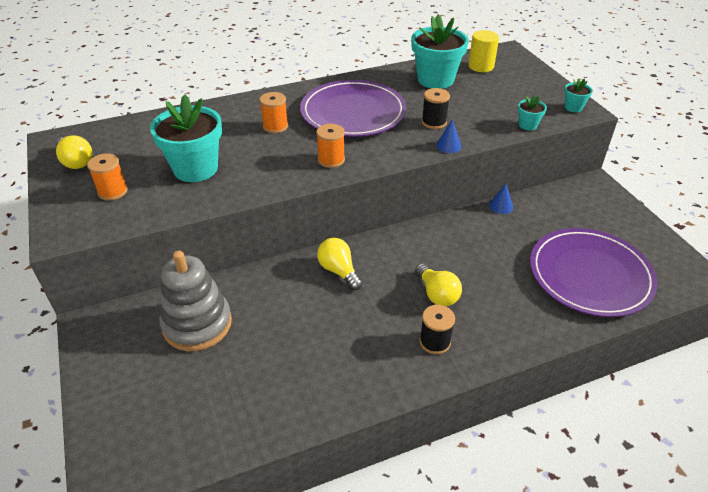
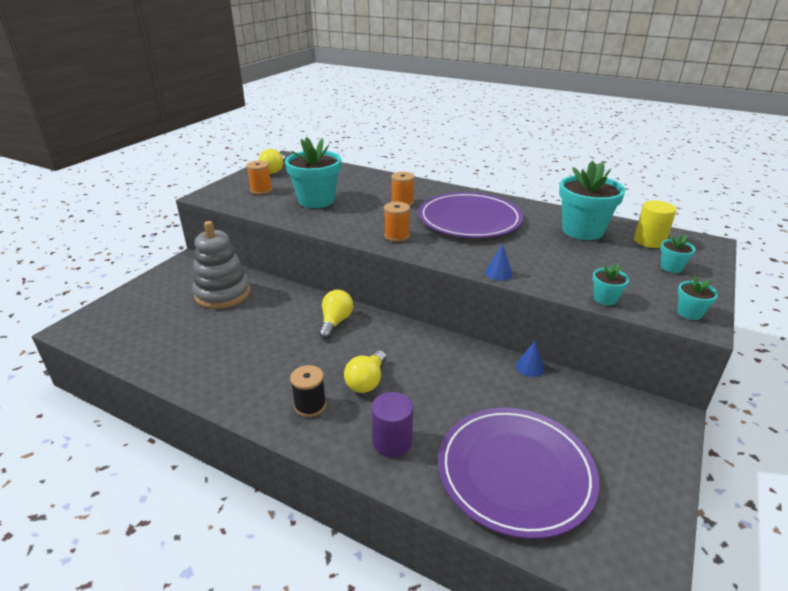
camera: 50 degrees right, 10 degrees down
black spool [422,88,450,129] -> none
none -> purple cylinder [372,392,413,457]
none -> turquoise flower pot [661,234,696,273]

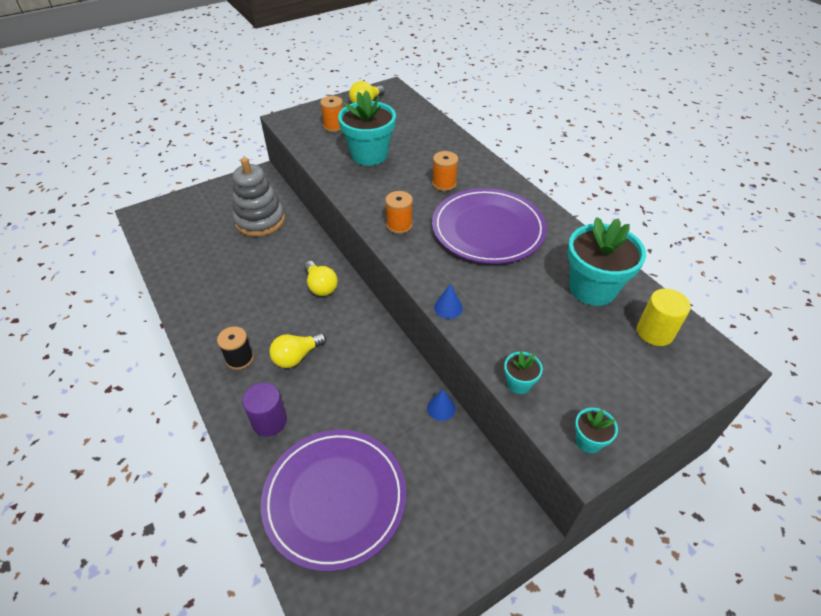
camera: 30 degrees right, 15 degrees up
yellow light bulb [319,290,353,339] -> yellow light bulb turned 105 degrees clockwise [304,261,338,296]
turquoise flower pot [661,234,696,273] -> none

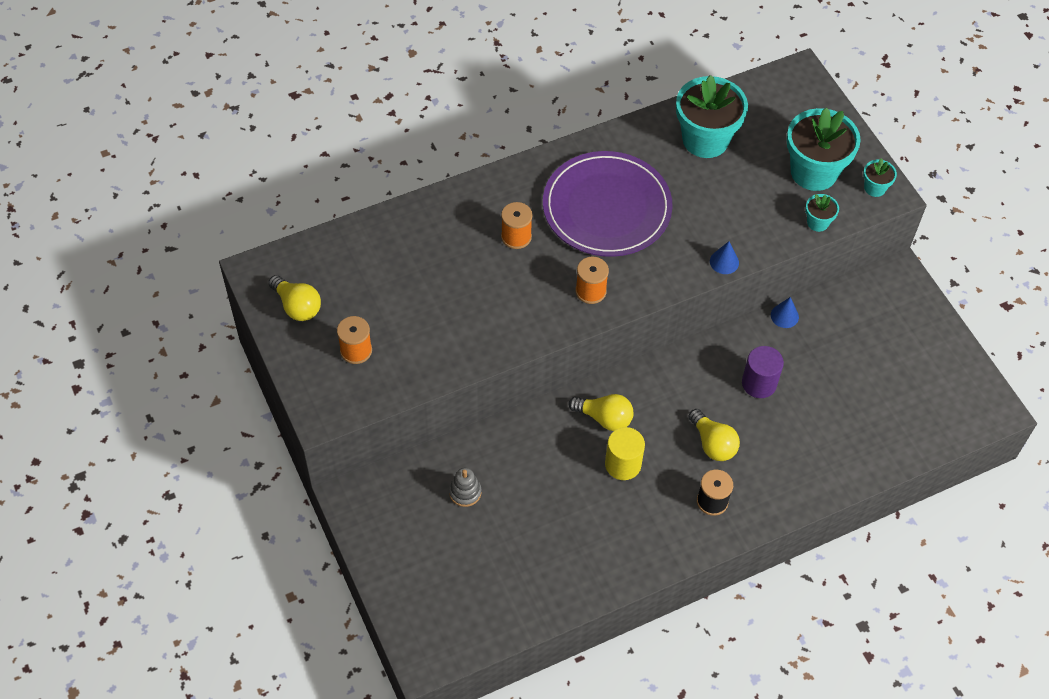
camera: 85 degrees left, 10 degrees up
grey stacking toy [233,157,285,237] -> grey stacking toy [449,468,481,507], size x0.45
purple cylinder [242,383,287,436] -> purple cylinder moved to [742,346,784,398]
purple plate [261,430,406,572] -> none
yellow light bulb [304,261,338,296] -> yellow light bulb turned 45 degrees clockwise [569,394,633,431]
turquoise flower pot [338,90,396,166] -> turquoise flower pot moved to [787,108,861,191]
yellow cylinder [637,288,691,346] -> yellow cylinder moved to [605,427,645,480]

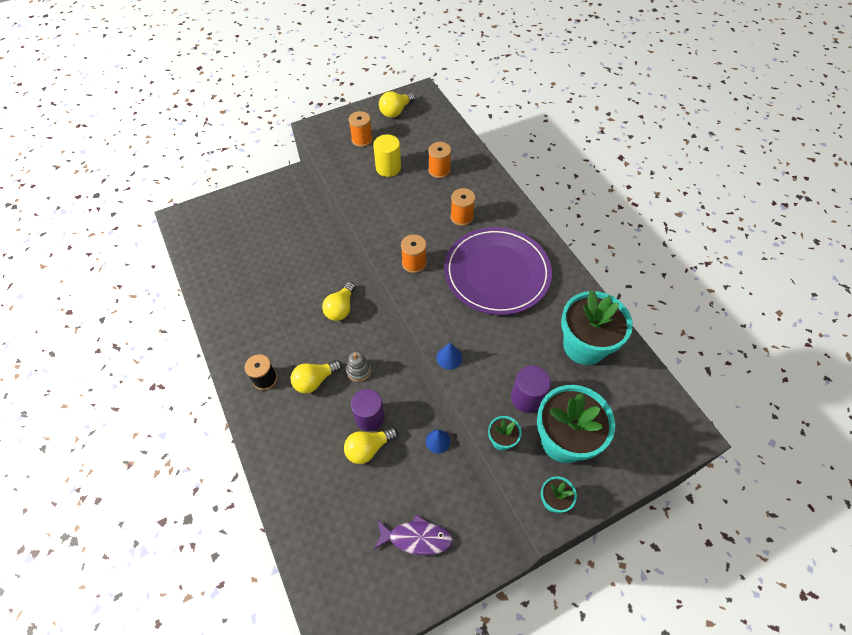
camera: 90 degrees right, 0 degrees up
grey stacking toy [449,468,481,507] -> grey stacking toy moved to [346,352,371,382]
yellow cylinder [605,427,645,480] -> yellow cylinder moved to [373,135,401,177]
none -> yellow light bulb [344,427,398,464]
none -> purple fish [374,514,453,555]
none -> orange spool [428,142,451,178]
none -> purple cylinder [511,365,551,413]

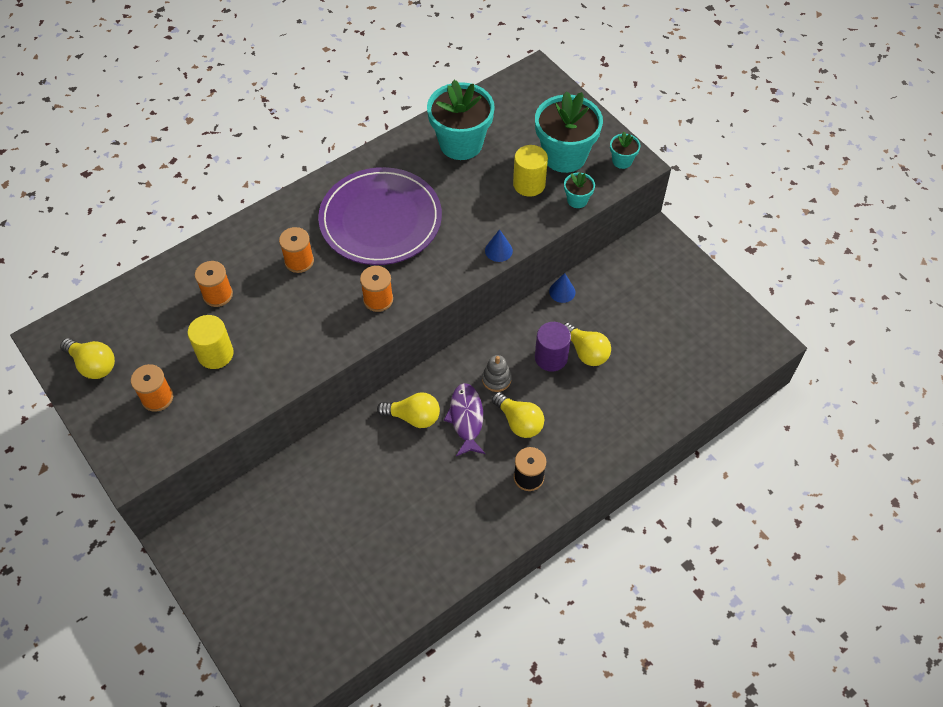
camera: 100 degrees left, 0 degrees up
purple fish [374,514,453,555] -> purple fish moved to [444,383,486,456]
purple cylinder [511,365,551,413] -> yellow cylinder [513,145,548,197]

